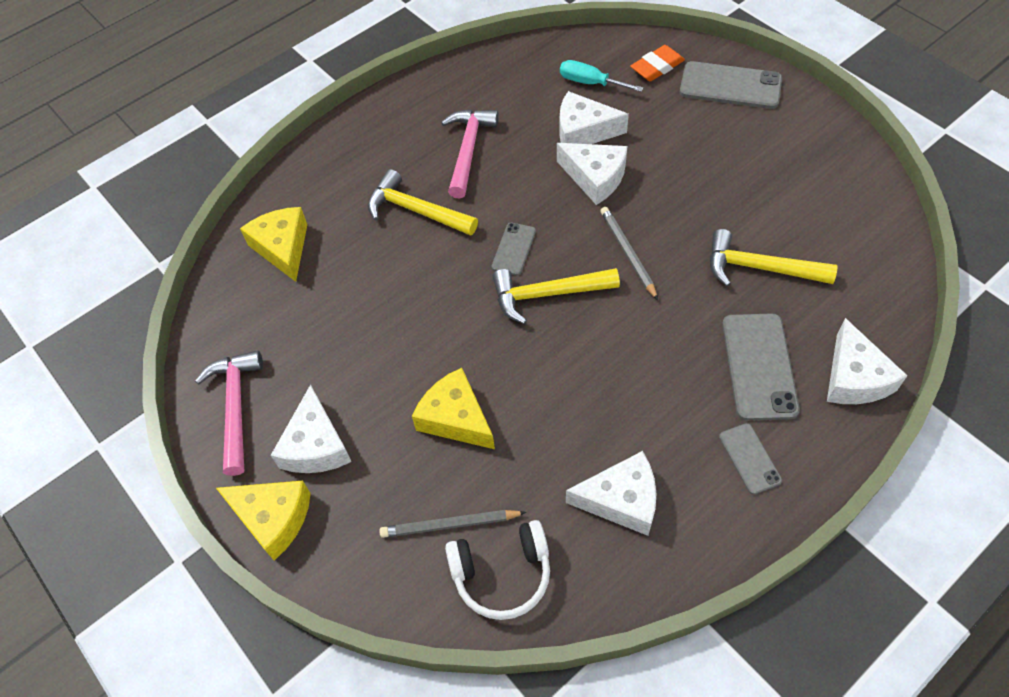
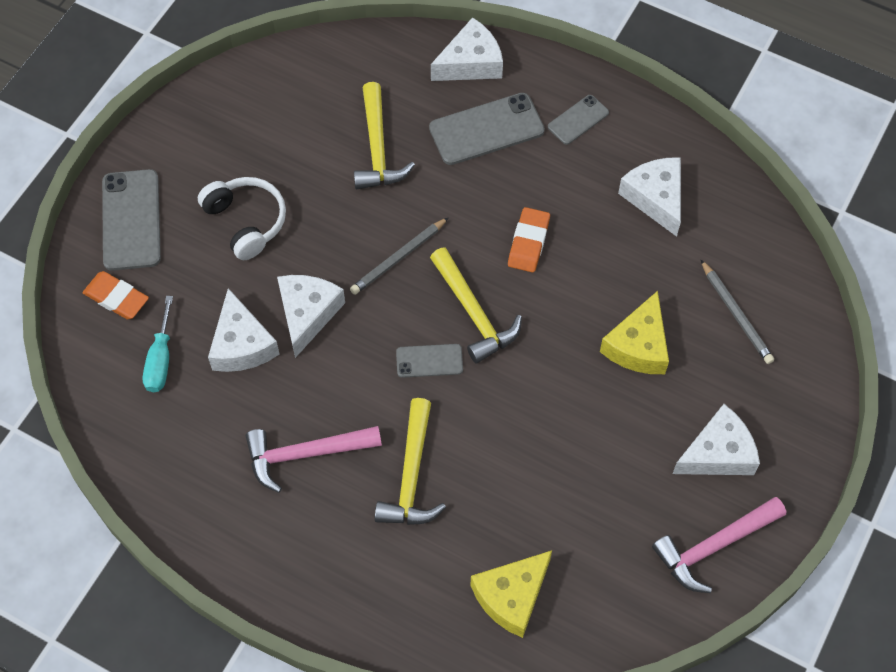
camera: 115 degrees left, 5 degrees up
yellow cheese [216,481,311,561] -> none
white headphones [445,520,550,620] -> white headphones moved to [198,177,286,260]
none -> orange eraser [508,207,550,272]

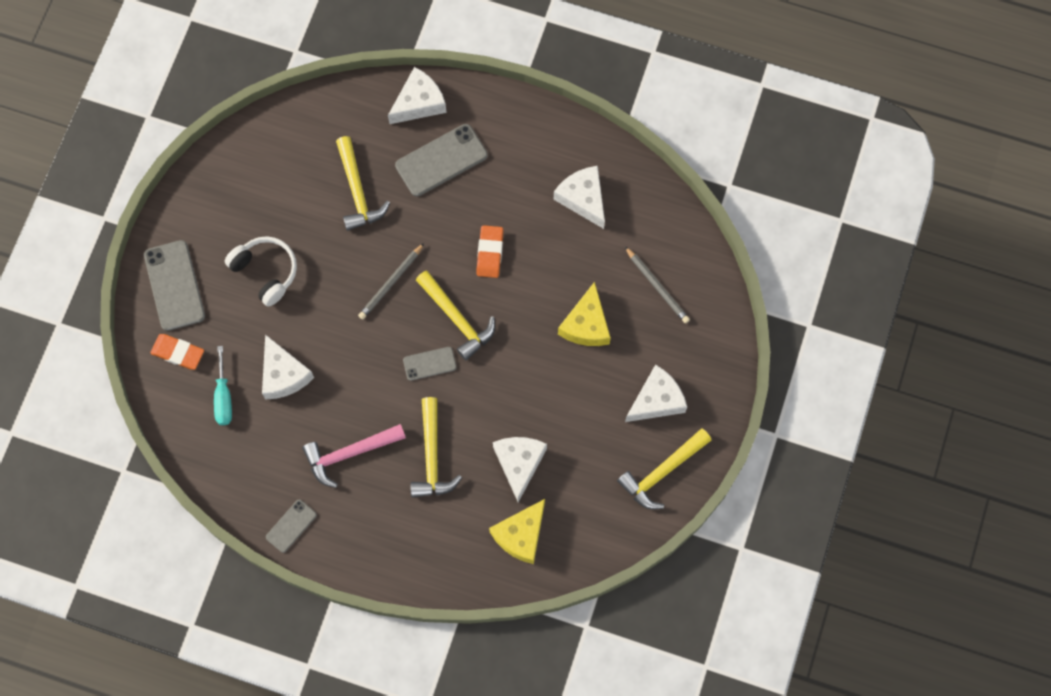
camera: 10 degrees left, 10 degrees up
white cheese [277,275,345,358] -> white cheese moved to [493,437,547,502]
grey phone [548,95,609,145] -> grey phone moved to [266,500,317,553]
pink hammer [652,497,786,593] -> yellow hammer [617,429,711,509]

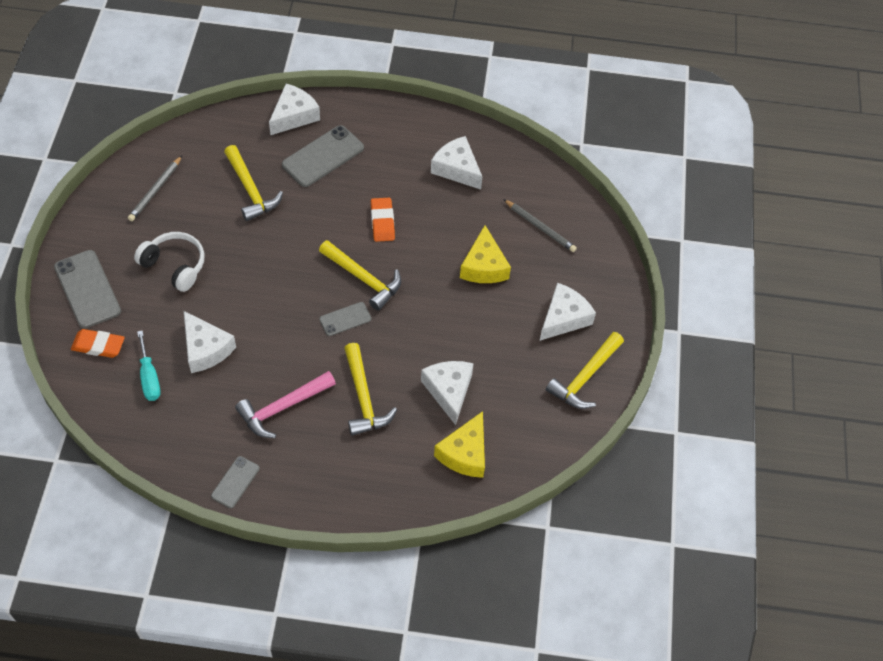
camera: 15 degrees left, 15 degrees down
grey pencil [358,243,424,320] -> grey pencil moved to [128,156,182,221]

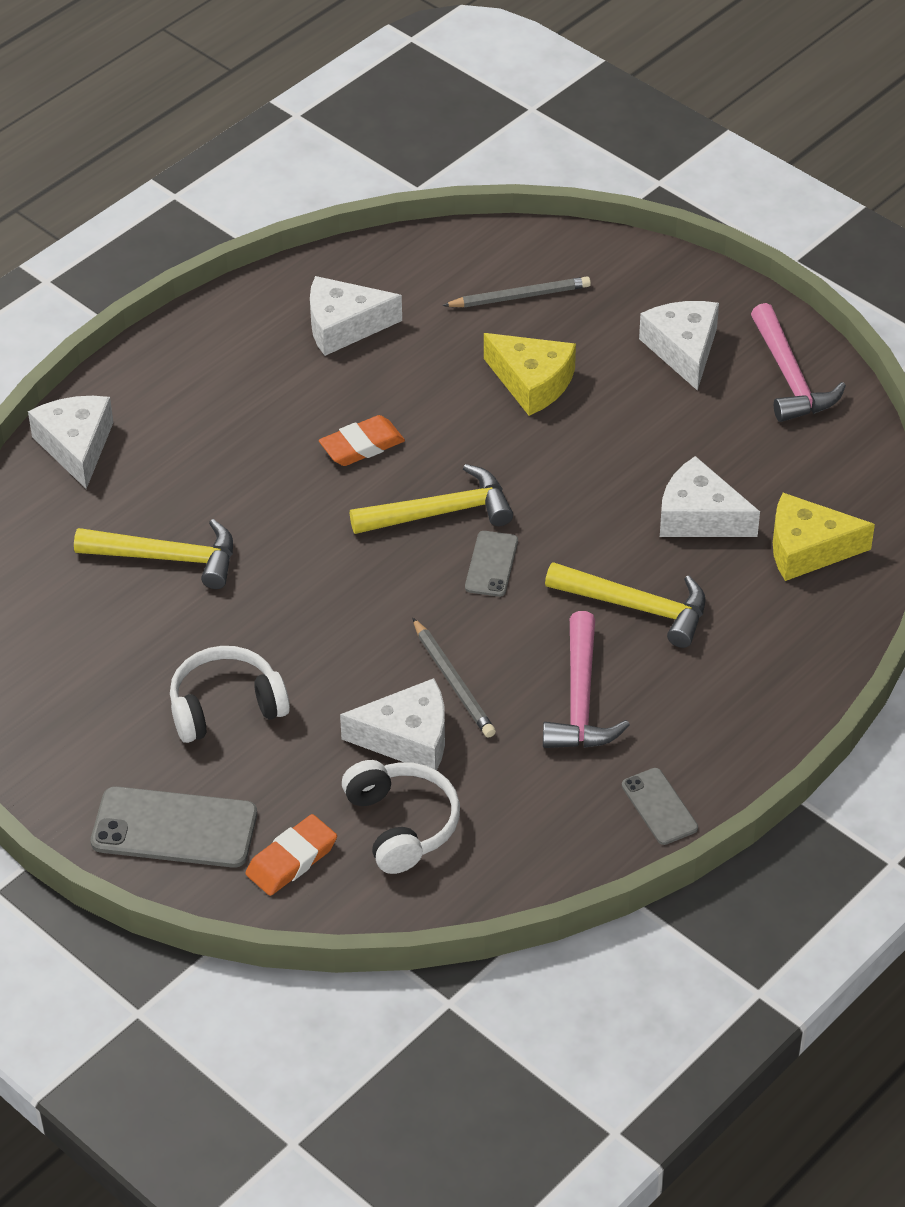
camera: 50 degrees left, 10 degrees down
grey pencil [128,156,182,221] -> grey pencil moved to [413,618,496,738]
turquoise screwdriver [137,331,161,401] -> white headphones [342,760,460,874]
grey phone [282,125,364,187] -> none
orange eraser [371,198,395,242] -> orange eraser turned 60 degrees counterclockwise [319,415,405,466]
yellow cheese [434,411,485,478] -> yellow cheese turned 120 degrees clockwise [773,493,875,581]
yellow hammer [546,332,624,409] -> pink hammer [751,303,846,422]

